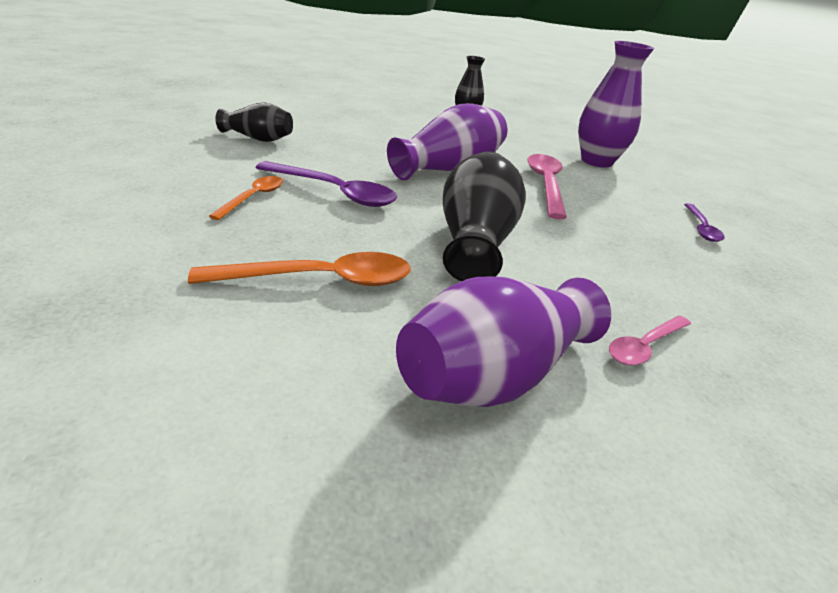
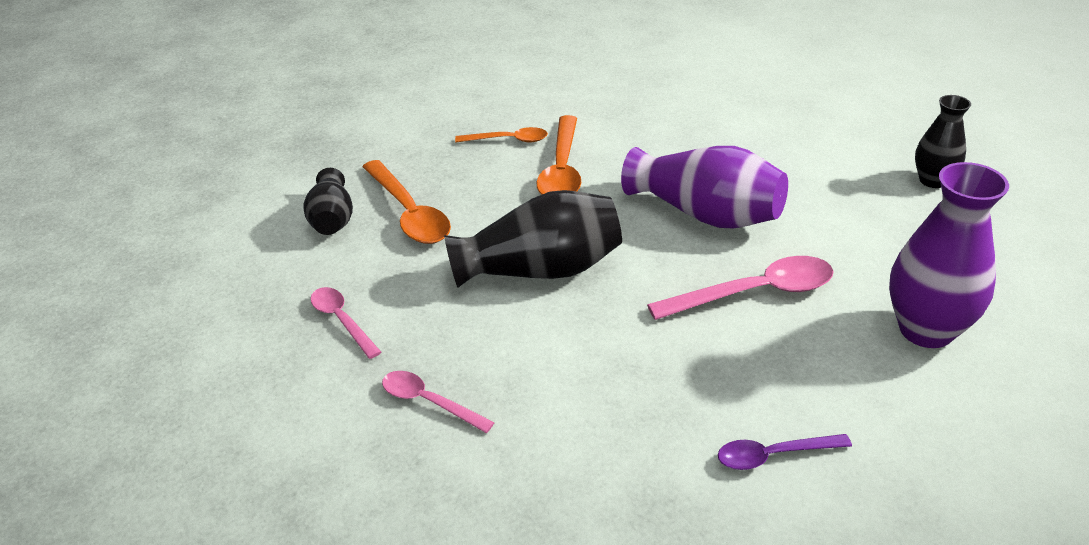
camera: 75 degrees right, 5 degrees up
black vase [216,103,293,142] -> black vase moved to [303,168,353,235]
purple spoon [256,161,397,207] -> orange spoon [537,115,581,194]
purple vase [396,277,611,407] -> pink spoon [311,287,381,359]

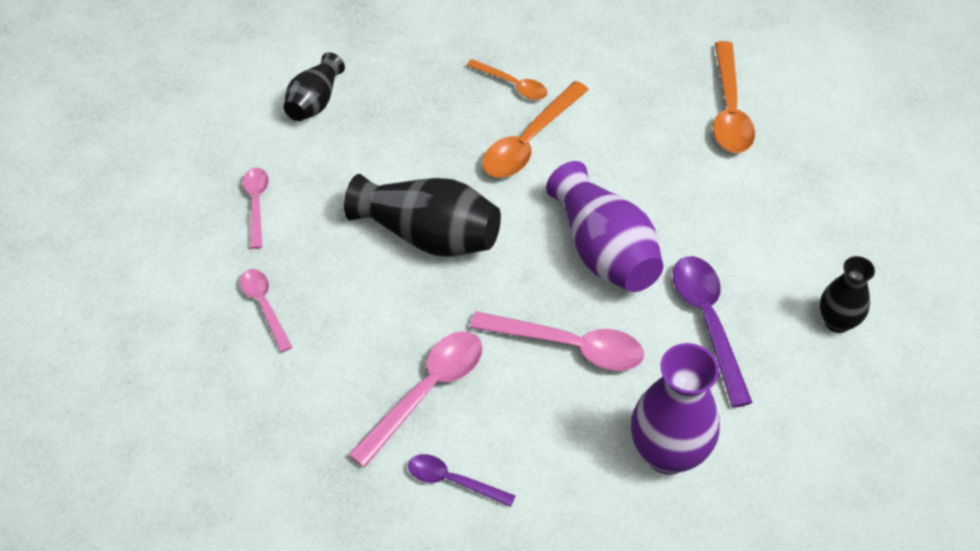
camera: 30 degrees right, 15 degrees up
orange spoon [362,160,451,244] -> orange spoon moved to [713,41,755,153]
none -> pink spoon [348,331,483,468]
none -> purple spoon [673,256,753,408]

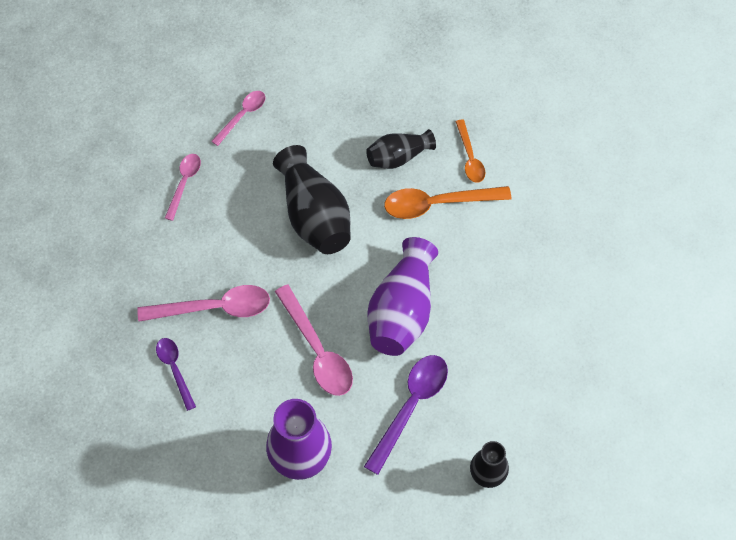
camera: 45 degrees right, 10 degrees up
black vase [284,52,345,121] -> black vase moved to [366,129,436,169]
orange spoon [713,41,755,153] -> none

